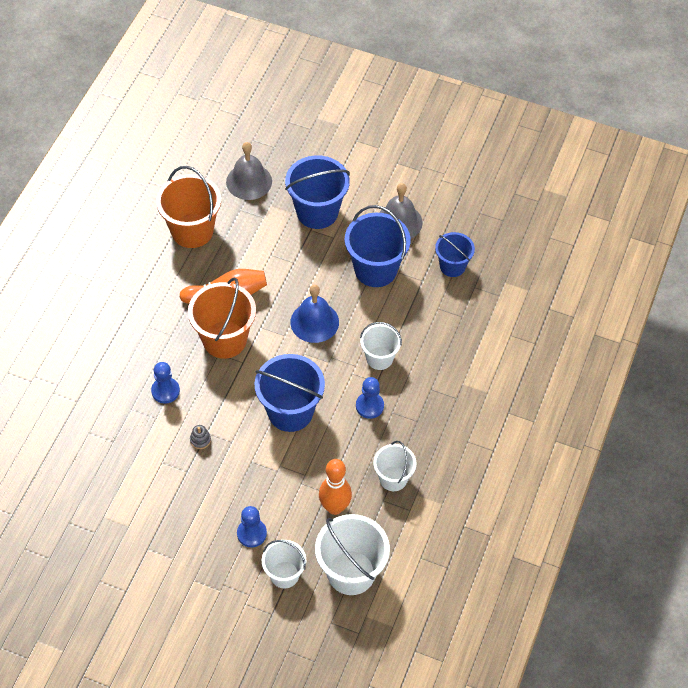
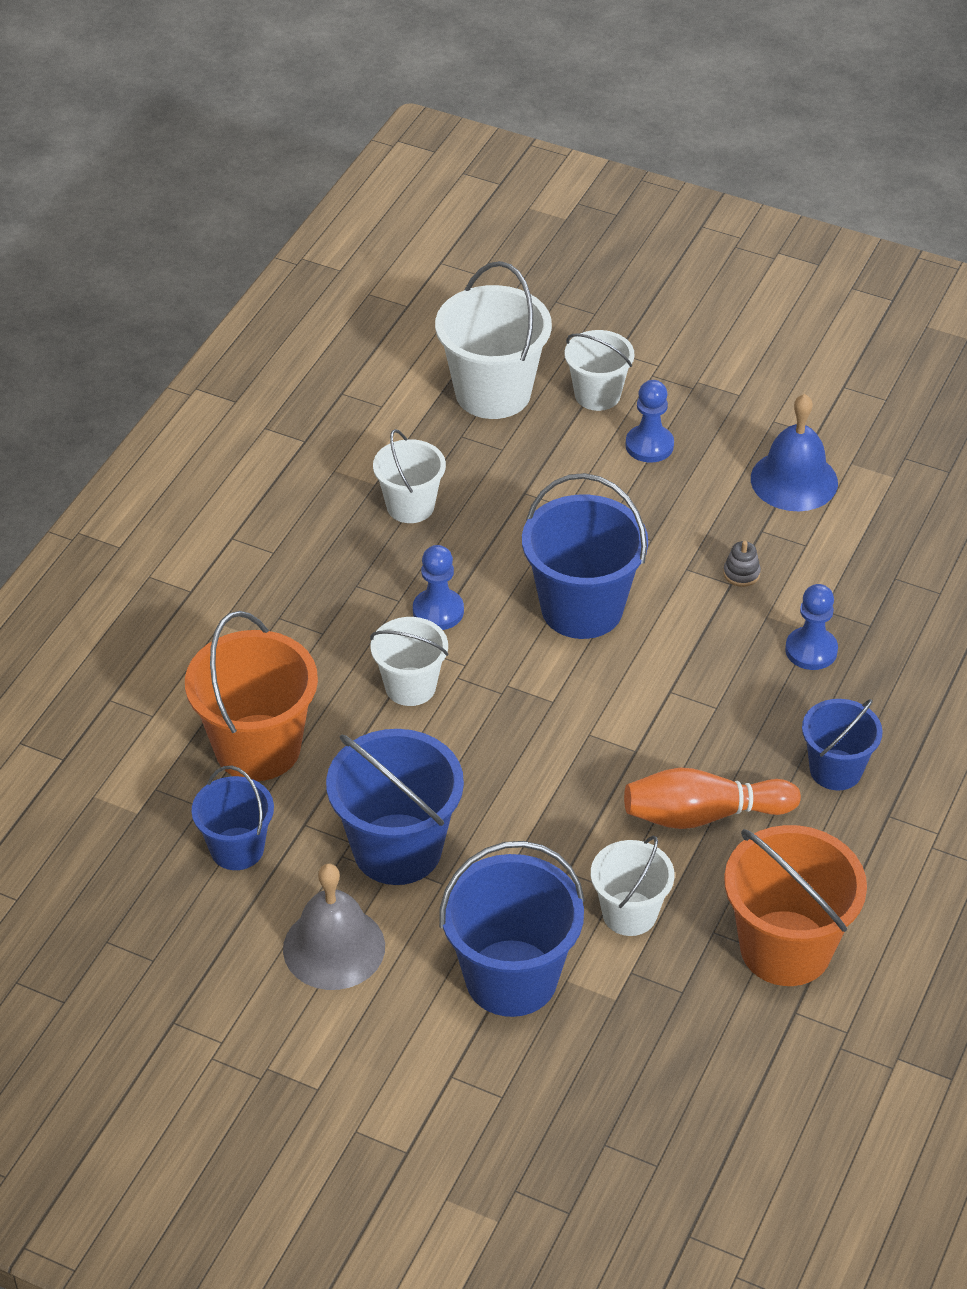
camera: 175 degrees left, 10 degrees down
orange bucket [188,278,256,359] -> orange bucket moved to [185,611,318,781]
grey bell [226,142,272,200] -> none
blue bell [290,285,339,343] -> blue bell moved to [751,394,838,511]
orange bowling pin [319,459,352,515] -> none
none -> white bucket [591,836,674,936]
none -> blue bucket [802,699,883,790]

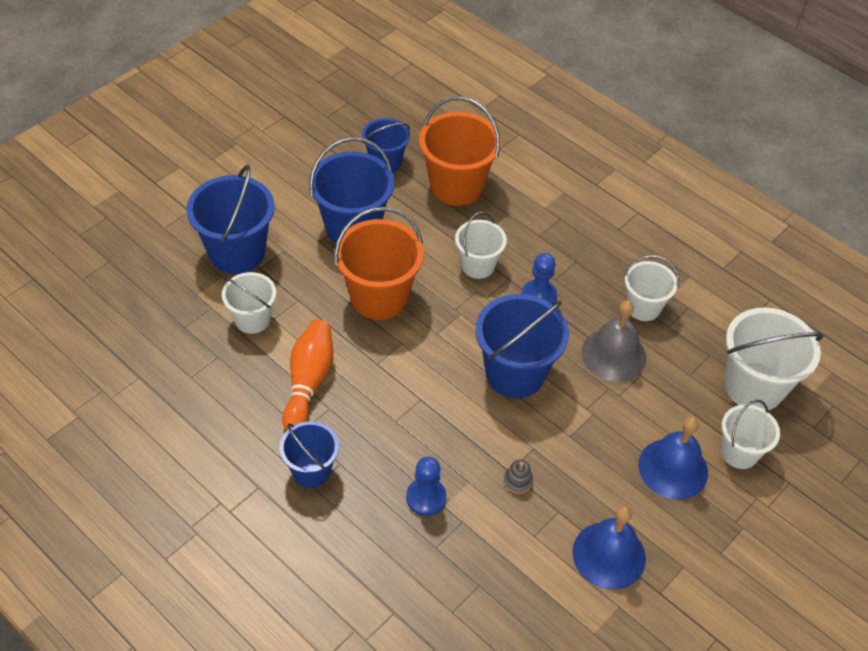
camera: 105 degrees right, 5 degrees up
grey bell [283,863,385,990] -> grey bell moved to [581,301,646,382]
blue pawn [625,380,674,463] -> blue bell [639,417,708,500]
orange bucket [724,825,867,986] -> orange bucket moved to [334,207,424,320]

